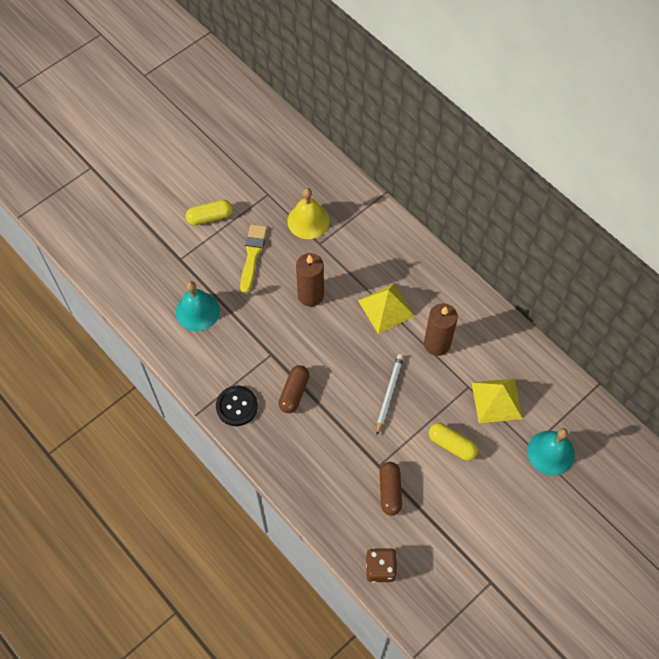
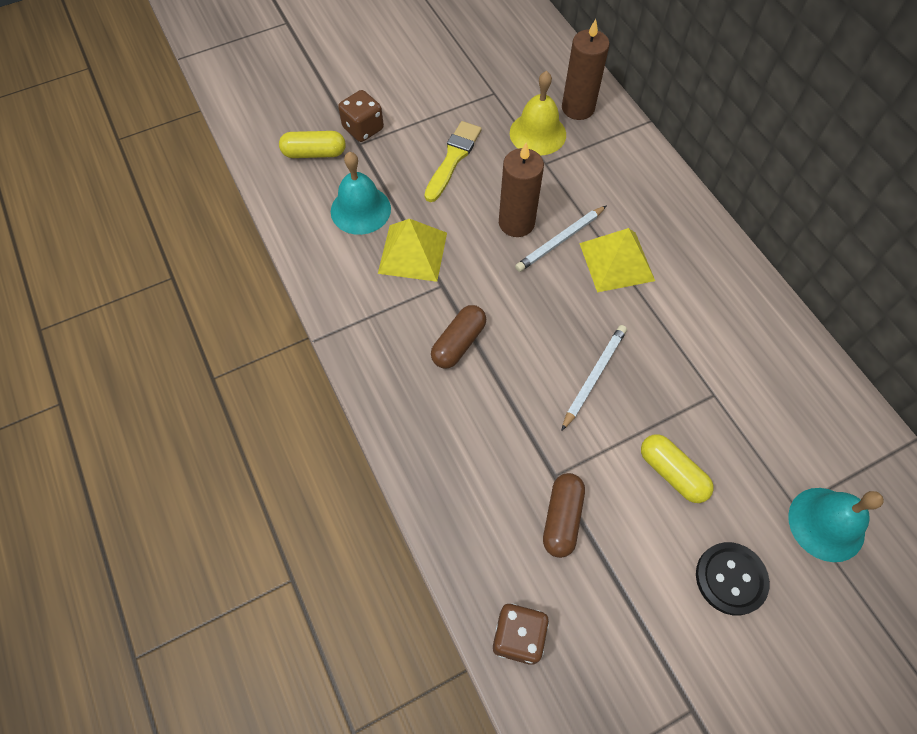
camera: 15 degrees right, 0 degrees up
yellow capsule [186,200,233,225] -> yellow capsule moved to [279,131,345,158]
black button [216,386,258,426] -> black button moved to [696,542,770,615]
brown candle [424,303,458,356] -> brown candle moved to [562,19,610,120]
yellow pyramid [472,378,523,423] -> yellow pyramid moved to [378,219,447,282]
none -> brown dice [338,90,384,142]
none -> white pencil [515,205,607,272]

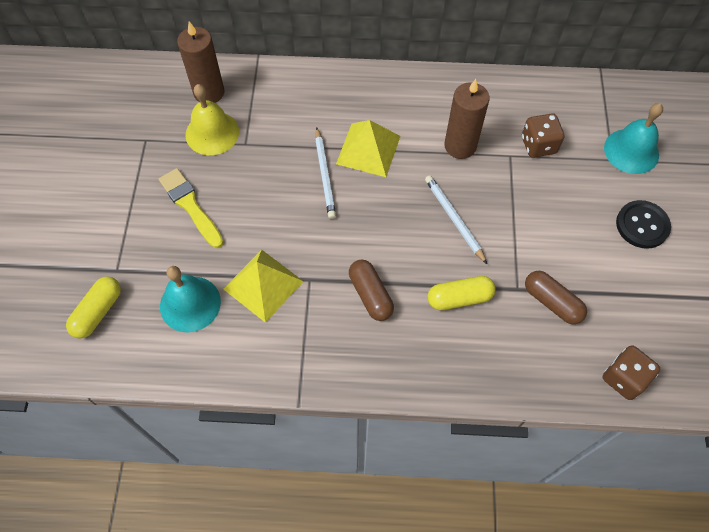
camera: 60 degrees left, 0 degrees up
brown dice [338,90,384,142] -> brown dice moved to [522,113,565,158]
brown candle [499,143,544,237] -> brown candle moved to [444,79,490,159]
yellow capsule [641,434,714,503] -> yellow capsule moved to [427,276,496,310]

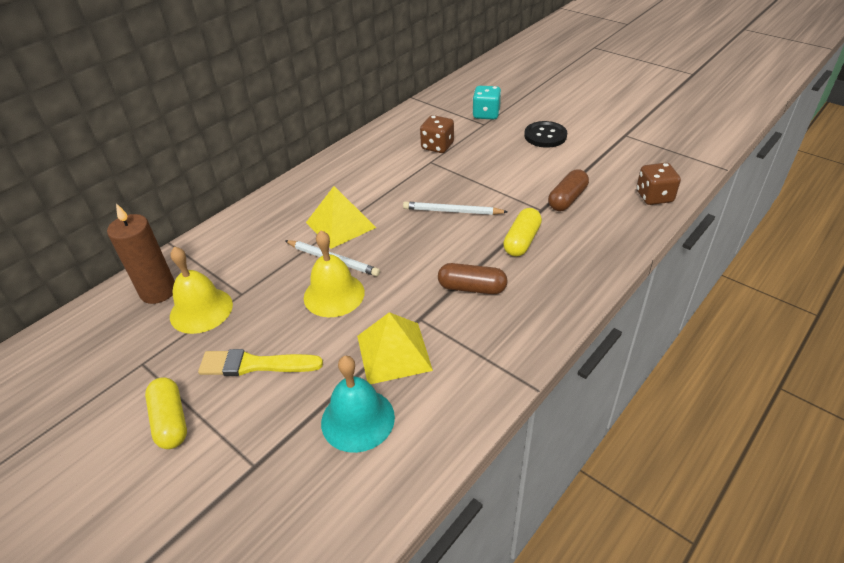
camera: 50 degrees left, 20 degrees down
yellow capsule [66,276,121,339] -> yellow capsule moved to [145,378,187,449]
brown candle [444,79,490,159] -> none
brown capsule [525,271,587,324] -> brown capsule turned 45 degrees counterclockwise [548,169,589,211]
turquoise bell [604,103,663,174] -> turquoise dice [472,86,501,120]
none -> yellow bell [304,230,365,317]

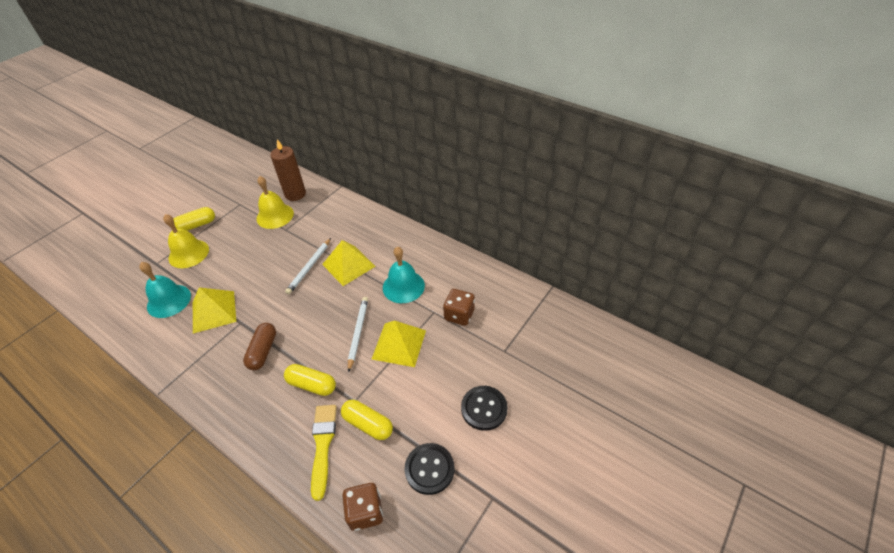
camera: 85 degrees right, 5 degrees up
yellow brush [198,349,323,376] -> yellow brush moved to [311,405,337,501]
yellow bell [304,230,365,317] -> yellow bell moved to [163,214,209,268]
turquoise dice [472,86,501,120] -> none
brown capsule [548,169,589,211] -> yellow capsule [341,400,393,440]
none -> yellow pyramid [372,321,426,367]
none -> turquoise bell [383,246,425,303]
none -> black button [405,443,454,495]

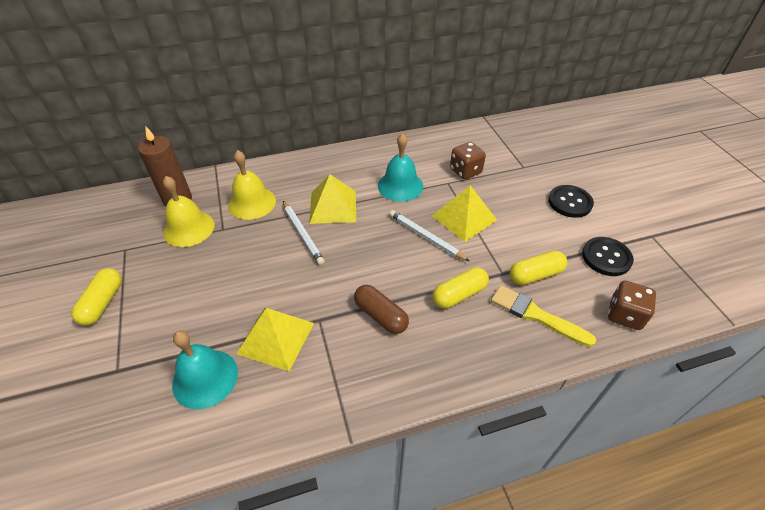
camera: 55 degrees left, 0 degrees up
yellow bell [163,214,209,268] -> yellow bell moved to [228,150,276,220]

